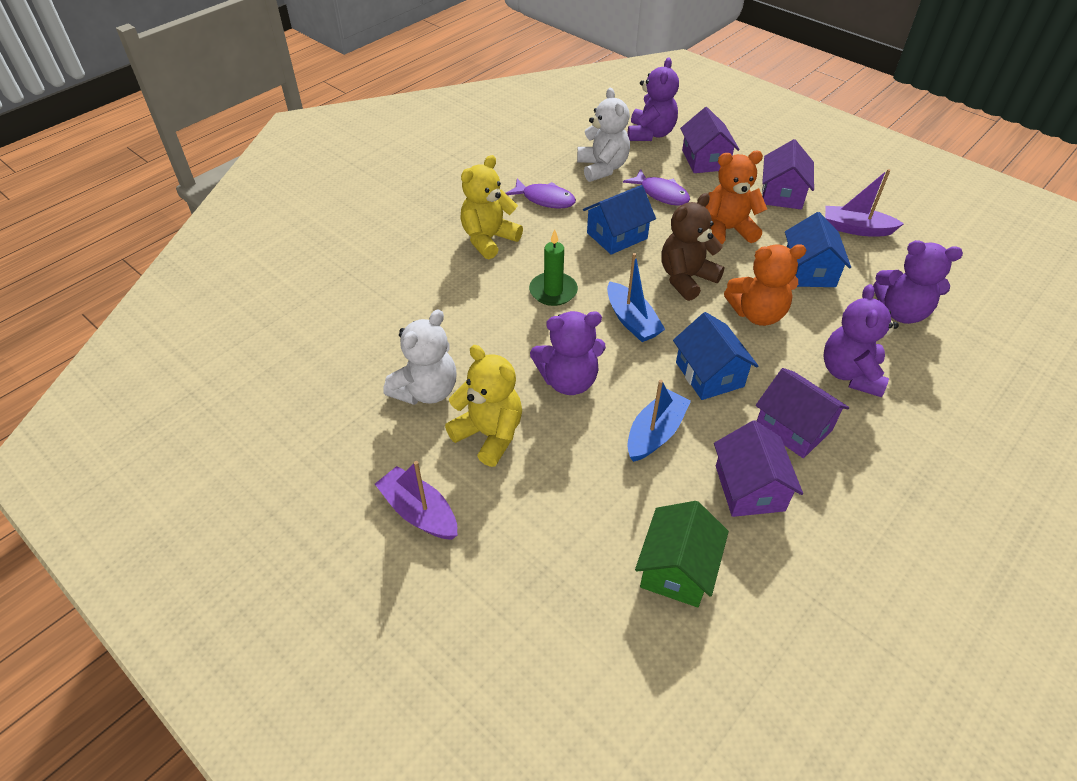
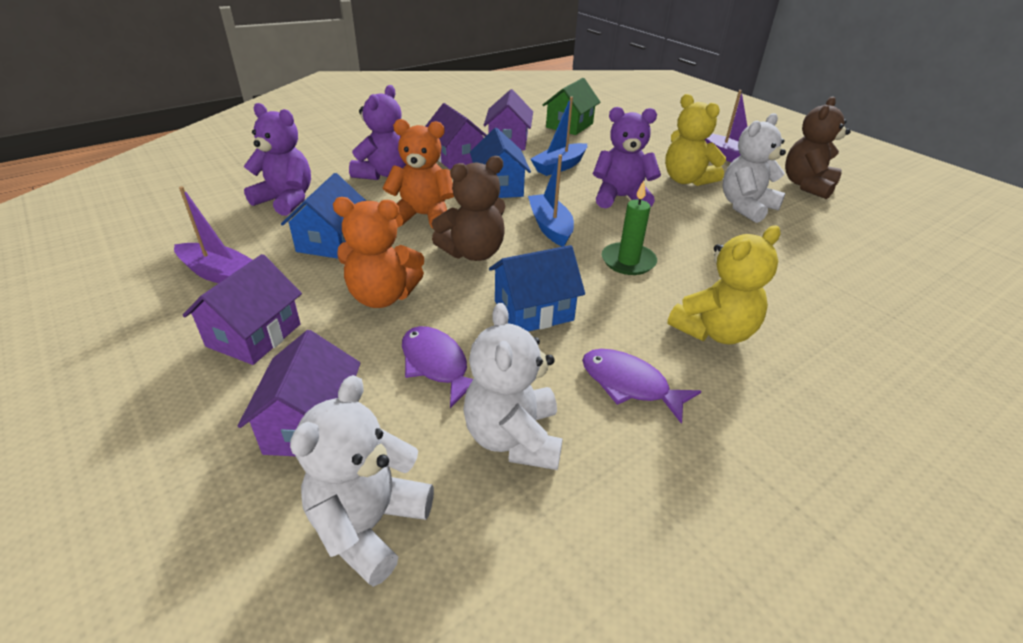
camera: 170 degrees left, 10 degrees down
purple teddy bear [628,57,679,141] -> white teddy bear [290,375,434,587]
none -> brown teddy bear [785,96,851,199]

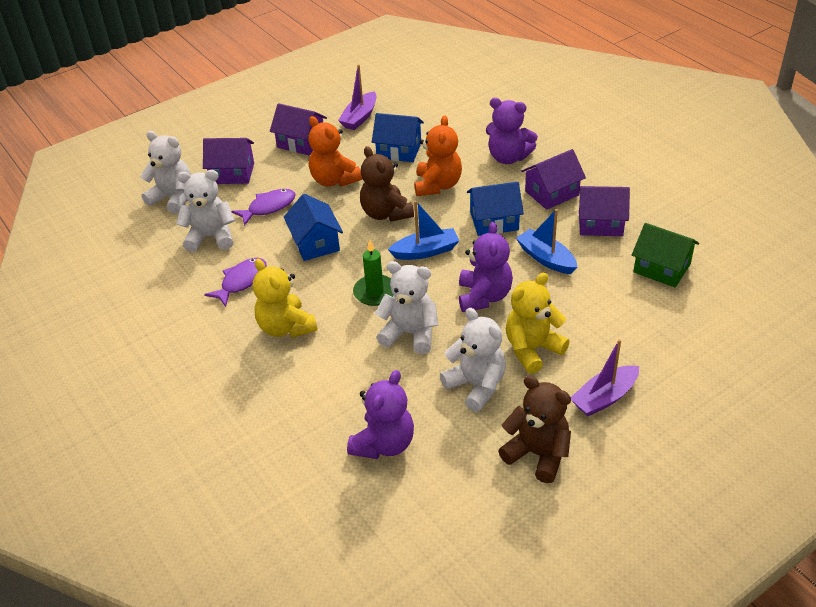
camera: 95 degrees right, 5 degrees up
purple teddy bear [244,103,311,216] -> purple teddy bear moved to [347,370,414,459]
orange teddy bear [333,197,424,308] -> orange teddy bear turned 45 degrees counterclockwise [308,116,362,187]
none -> white teddy bear [375,261,438,354]

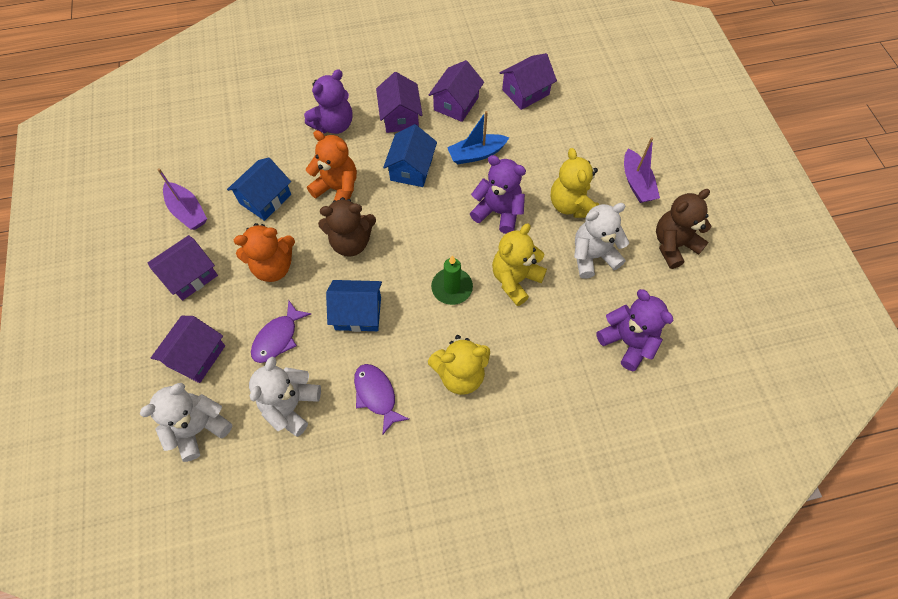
camera: 70 degrees left, 20 degrees up
purple fish [231,189,296,226] -> purple fish turned 135 degrees counterclockwise [251,300,311,363]
white teddy bear [375,261,438,354] -> yellow teddy bear [492,223,547,306]
blue boat [388,200,459,260] -> none
green house [632,223,699,287] -> purple house [500,53,557,110]

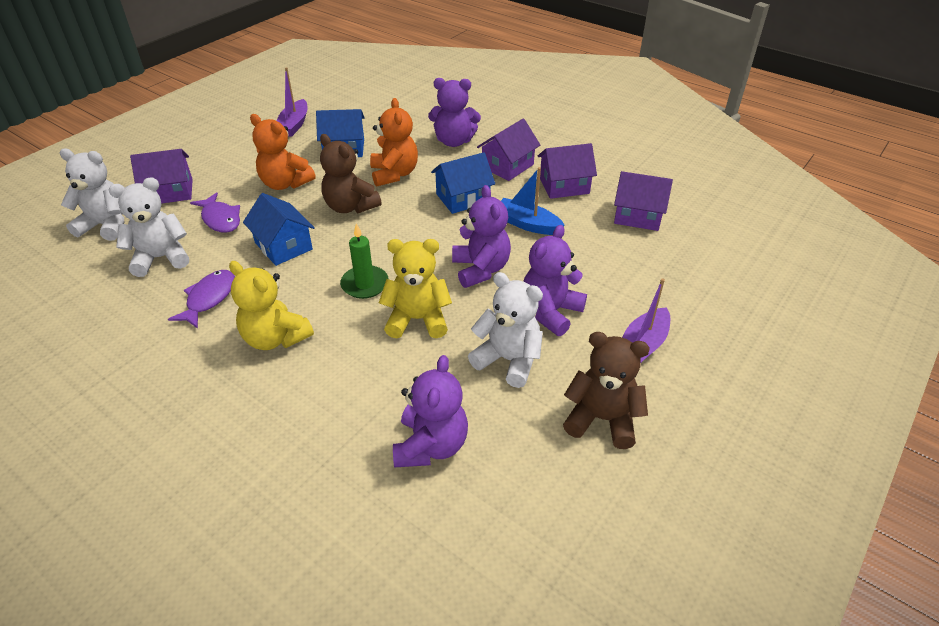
camera: 50 degrees right, 20 degrees down
purple house [148,235,218,301] -> none
purple fish [251,300,311,363] -> purple fish turned 120 degrees counterclockwise [190,192,240,233]
yellow teddy bear [551,148,599,218] -> purple teddy bear [523,225,587,336]

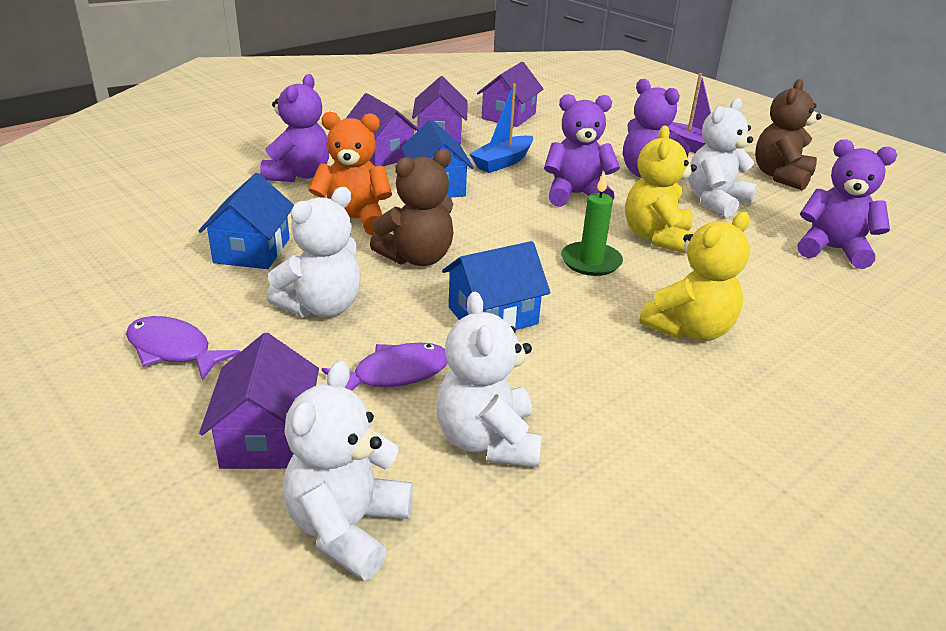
camera: 80 degrees left, 10 degrees down
purple fish [168,270,235,329] -> purple fish moved to [126,316,241,381]
orange teddy bear [250,114,316,190] -> white teddy bear [267,187,361,317]
purple boat [277,67,308,137] -> none

